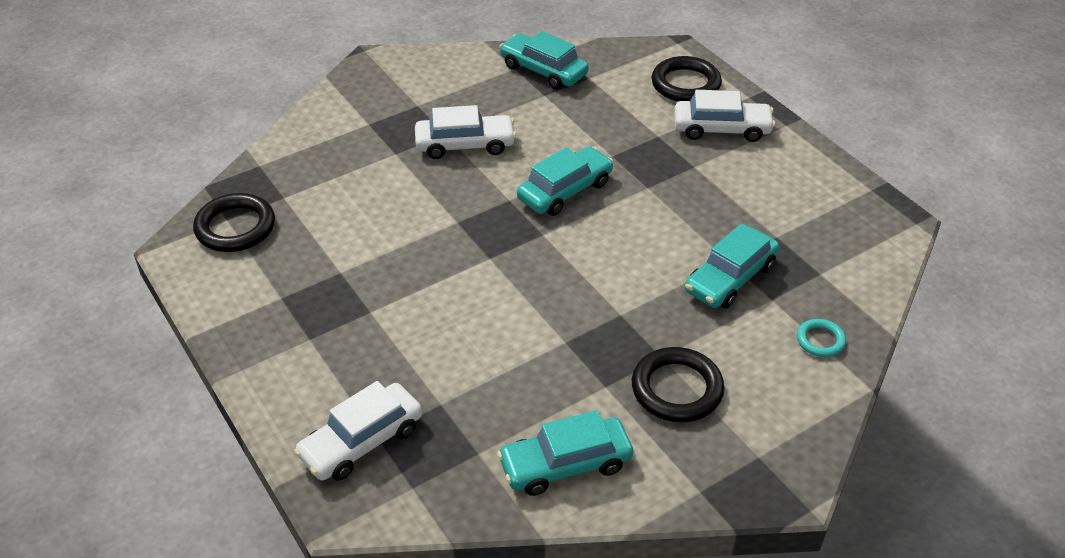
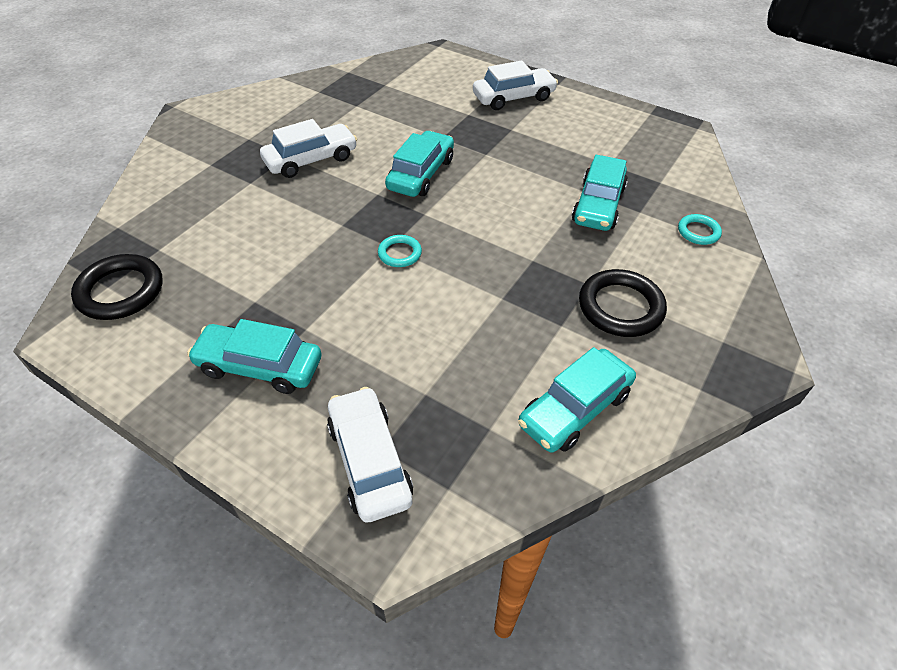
camera: 25 degrees left, 5 degrees up
white car [294,381,422,481] -> white car turned 135 degrees clockwise [327,387,413,522]
turquoise car [499,31,588,89] -> turquoise car moved to [187,319,322,394]
black ring [652,56,722,101] -> none
none -> turquoise ring [378,235,422,267]

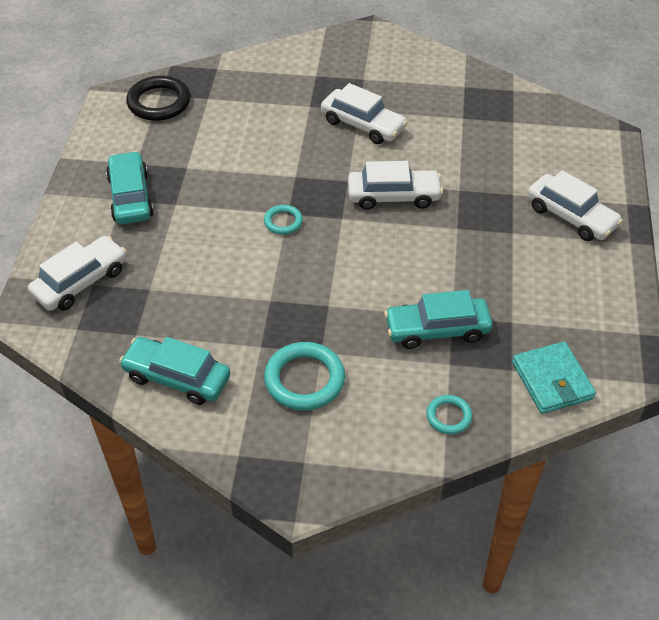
camera: 65 degrees right, 0 degrees up
turquoise car [385,131,454,197] -> white car [348,161,443,210]
black ring [579,269,667,337] -> turquoise ring [264,342,345,411]
none -> turquoise wallet [512,341,596,414]

